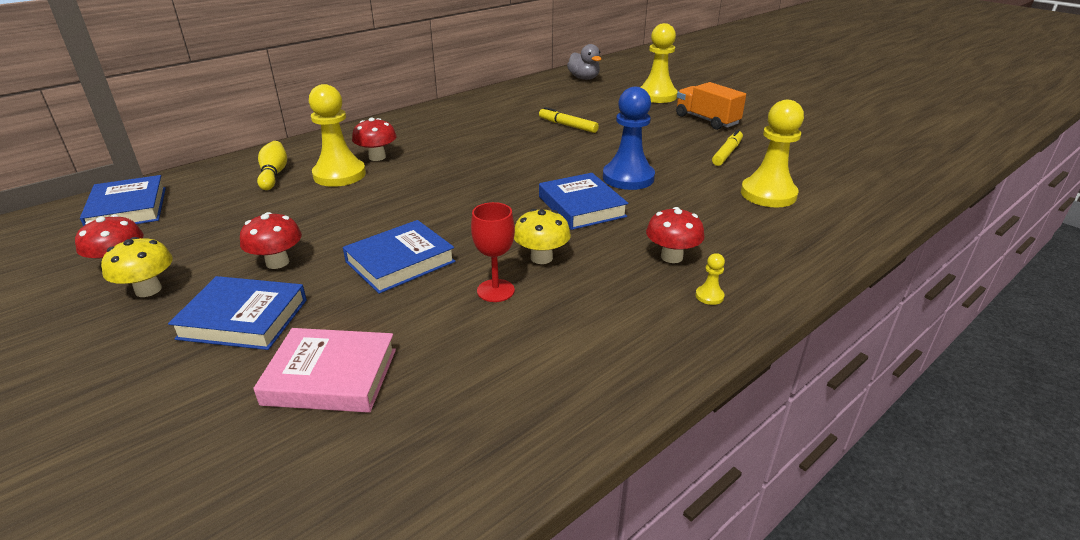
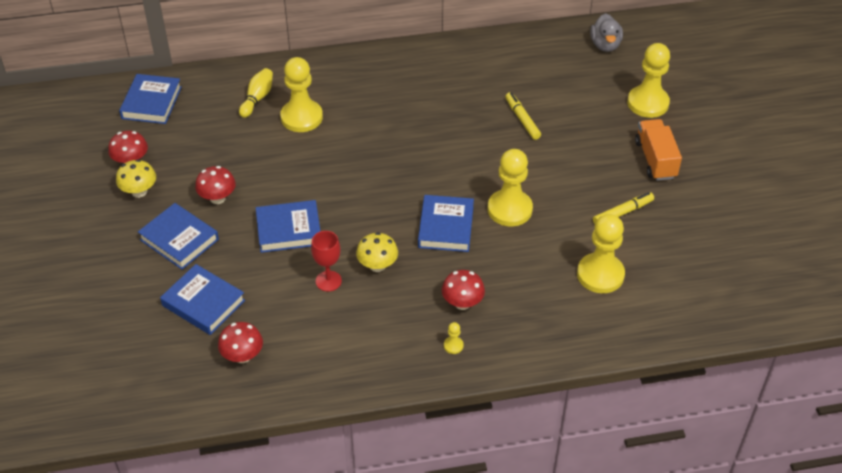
camera: 30 degrees right, 15 degrees up
pink book [253,328,396,413] -> blue book [160,264,245,335]
red mushroom [352,117,397,161] -> red mushroom moved to [218,322,263,363]
blue pawn [603,87,655,190] -> yellow pawn [488,149,533,226]

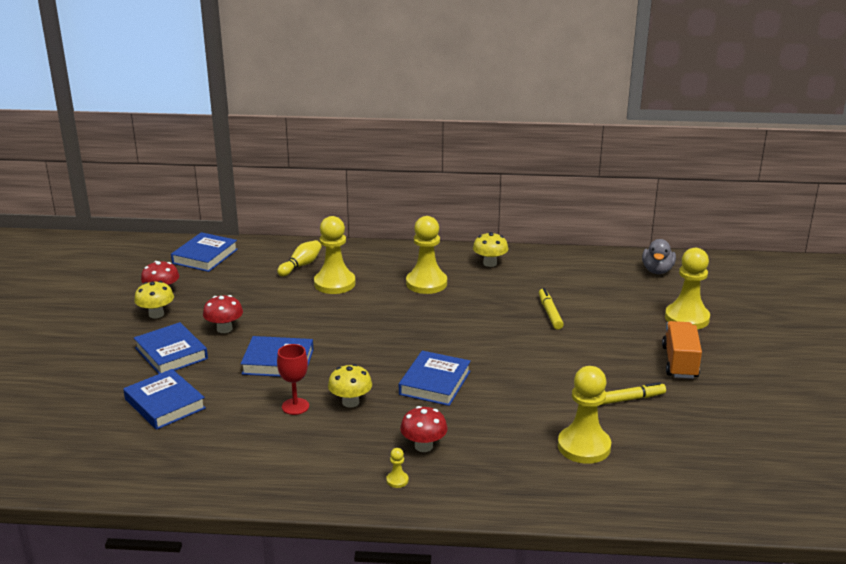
camera: 15 degrees right, 20 degrees down
red mushroom [218,322,263,363] -> none
yellow pawn [488,149,533,226] -> yellow pawn moved to [406,216,447,294]
none -> yellow mushroom [473,232,509,267]

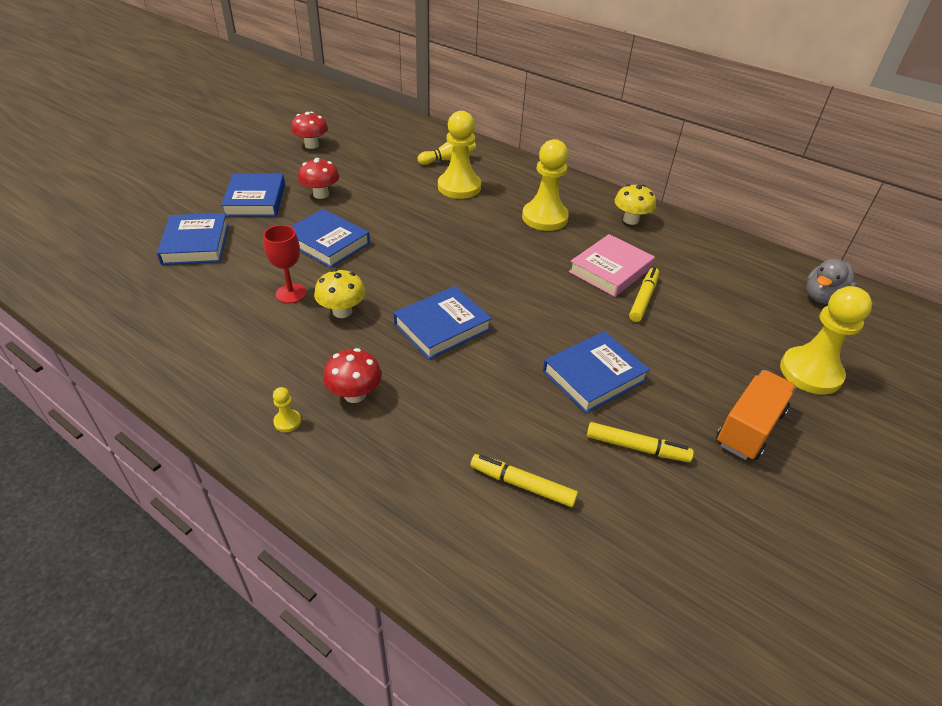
camera: 30 degrees right, 15 degrees up
yellow mushroom [134,281,174,318] -> none
blue book [171,232,238,272] -> blue book moved to [543,331,650,413]
yellow pawn [558,366,611,464] -> yellow marker [471,454,578,507]
none -> pink book [569,234,655,297]

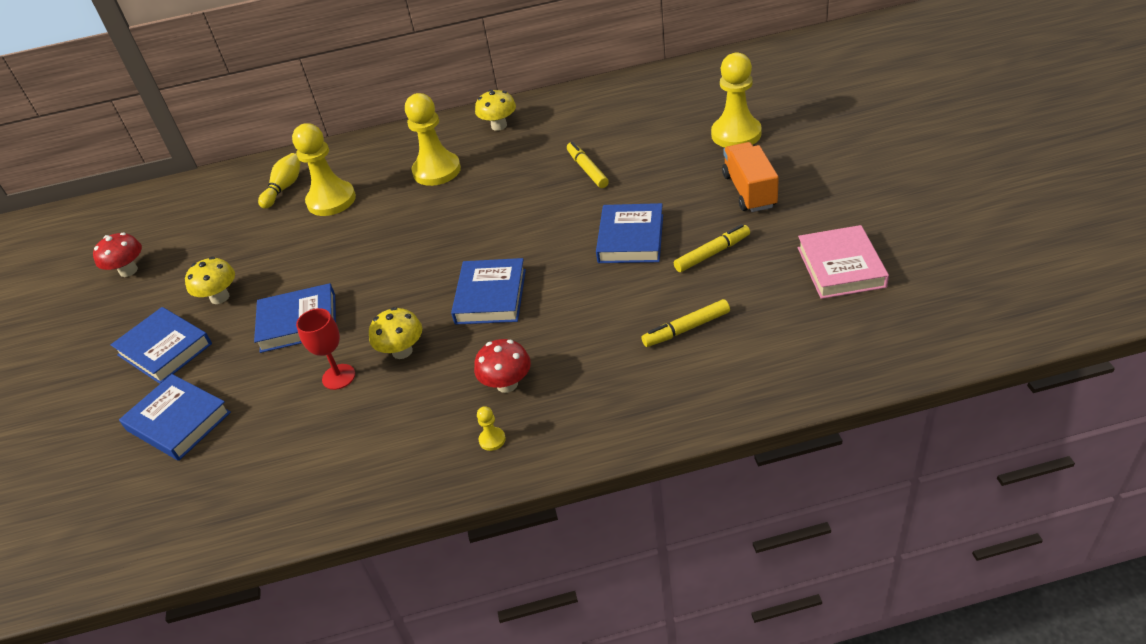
camera: 40 degrees left, 0 degrees up
red mushroom [298,158,339,199] -> yellow mushroom [185,257,235,304]
pink book [569,234,655,297] -> pink book moved to [798,225,889,299]
grey duck [806,259,857,304] -> none

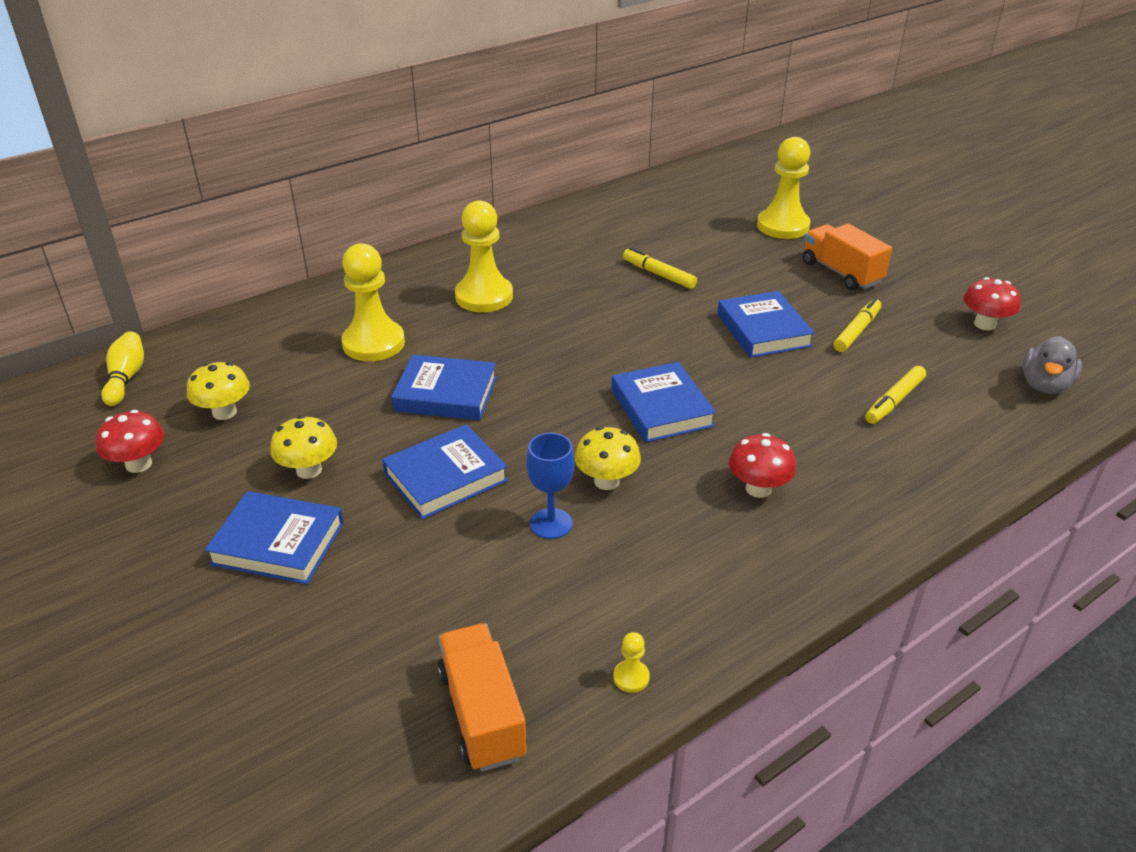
camera: 30 degrees left, 5 degrees down
blue book [119,374,231,461] -> blue book moved to [391,354,497,421]
yellow bowling pin [258,153,301,209] -> yellow bowling pin moved to [101,331,144,406]
red goblet [296,308,355,390] -> blue goblet [526,433,575,539]
yellow mushroom [475,90,516,131] -> yellow mushroom moved to [187,362,250,420]
yellow pawn [477,406,506,451] -> yellow pawn moved to [613,632,650,693]
pink book [798,225,889,299] -> red mushroom [963,277,1021,330]
none -> orange truck [438,623,527,772]
none -> grey duck [1022,336,1082,394]

